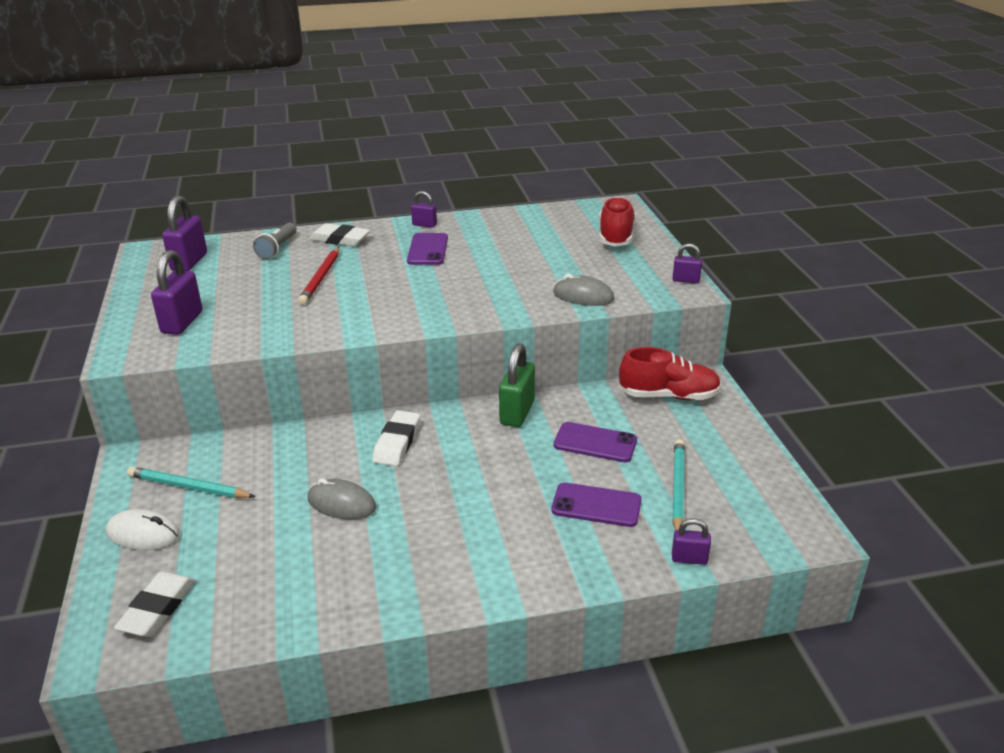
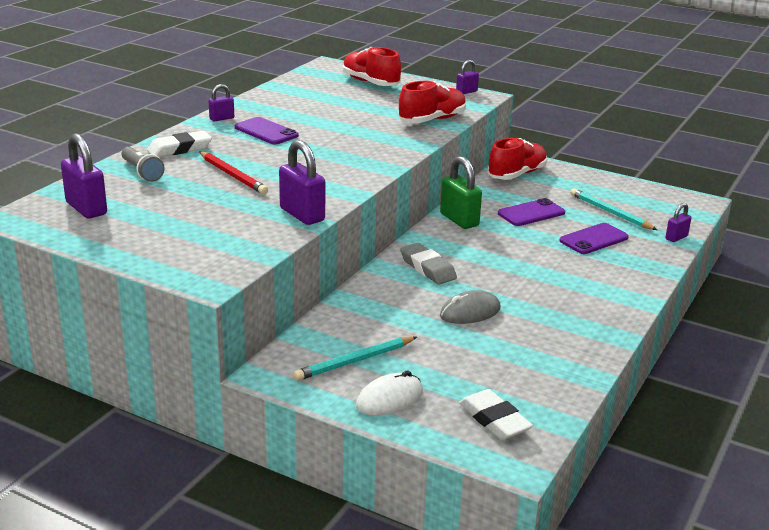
camera: 50 degrees left, 5 degrees down
purple padlock [151,250,202,335] -> purple padlock moved to [279,140,325,225]
white eraser [372,410,420,466] -> grey eraser [400,243,457,285]
grey mouse [553,274,614,306] -> red shoe [398,81,466,123]

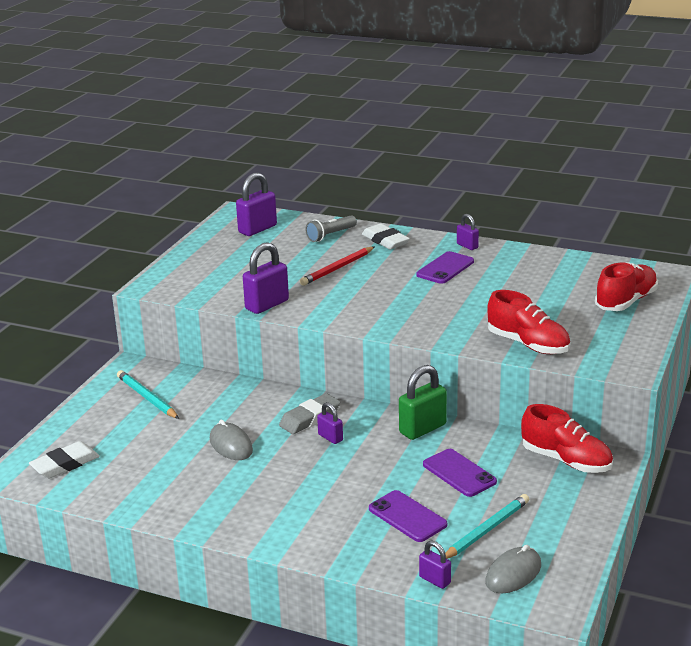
camera: 85 degrees right, 0 degrees up
white mouse [356,371,423,415] -> none
purple padlock [456,60,479,94] -> purple padlock moved to [317,402,343,444]
none -> grey mouse [485,545,541,594]

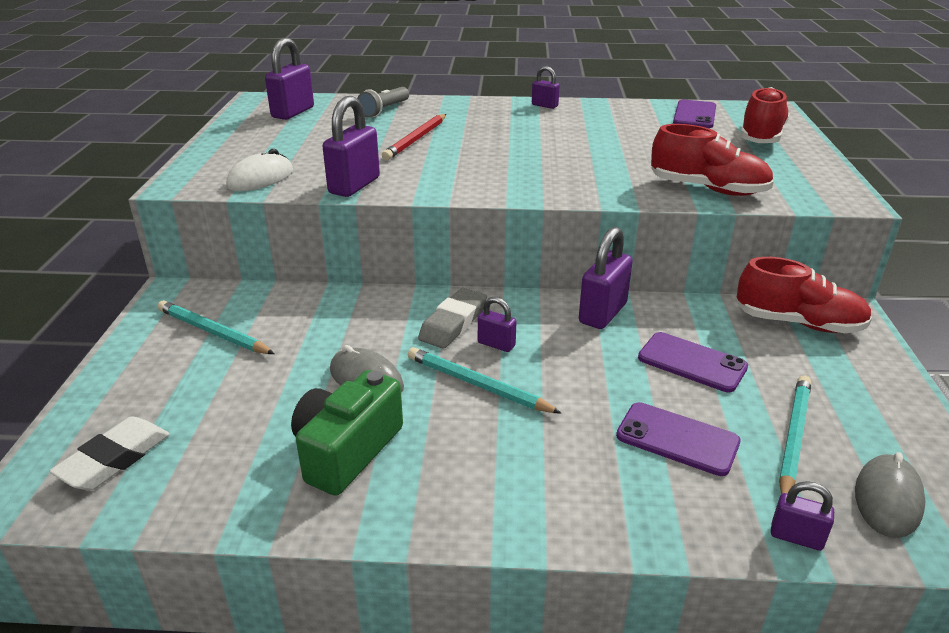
camera: 20 degrees left, 5 degrees up
white eraser [362,224,410,249] -> none
green padlock [399,365,447,440] -> purple padlock [579,227,633,329]
purple phone [416,251,474,284] -> purple phone moved to [673,100,716,128]
none -> white mouse [226,149,293,191]
none -> green camera [291,370,403,496]
none -> turquoise pencil [408,347,562,414]

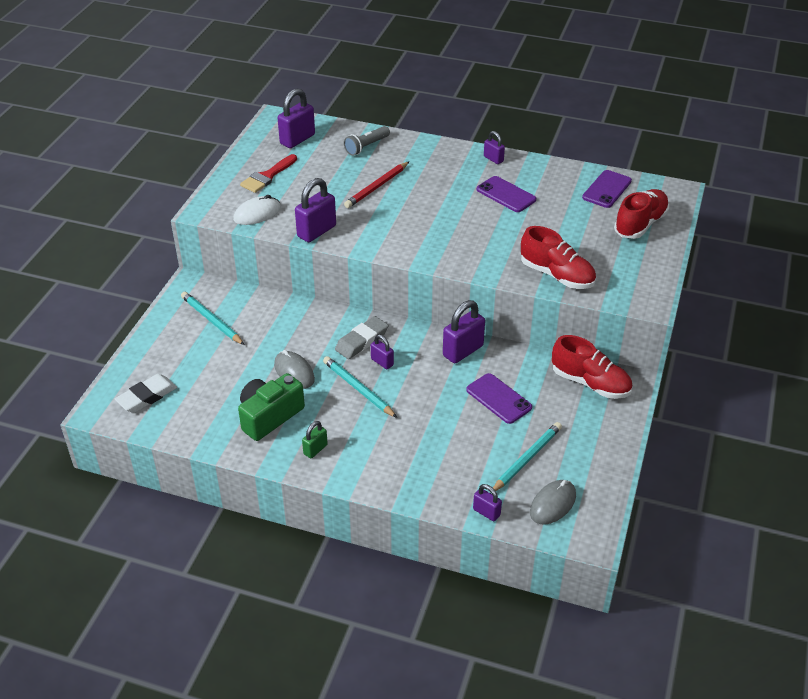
camera: 15 degrees right, 10 degrees up
purple phone [616,402,741,476] -> purple phone moved to [477,176,536,212]
none -> red brush [240,154,297,193]
none -> green padlock [302,421,328,458]

